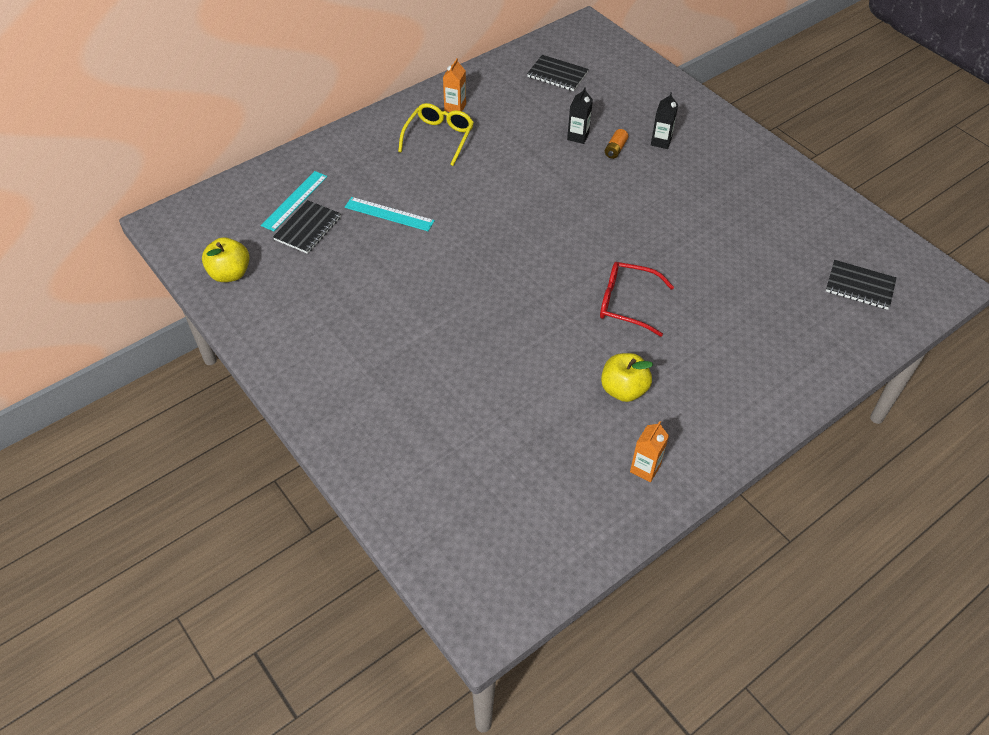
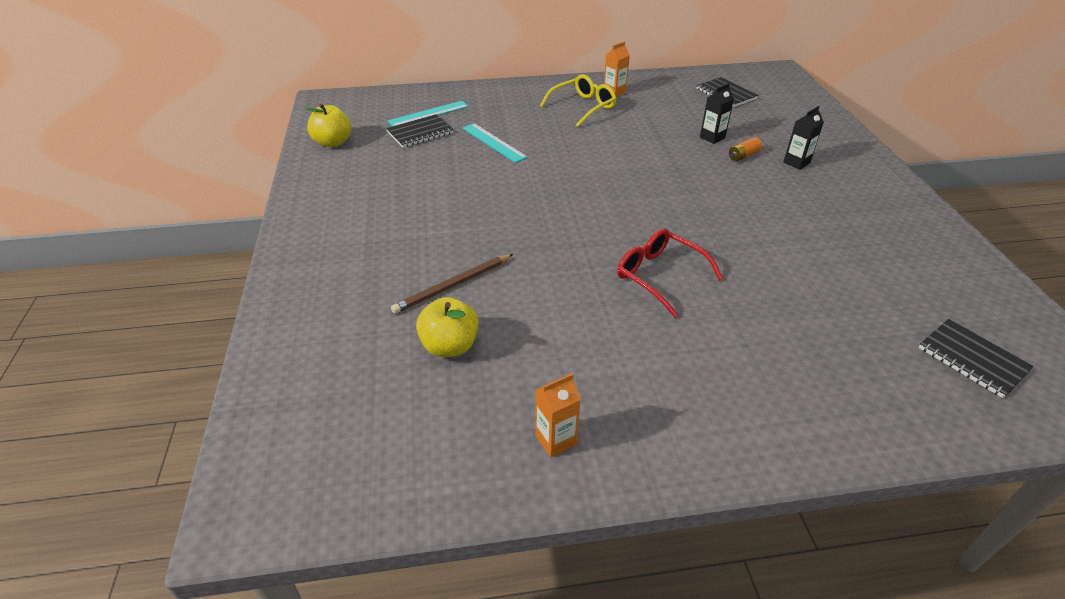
camera: 30 degrees right, 10 degrees down
yellow apple [601,353,653,402] -> yellow apple moved to [416,297,479,357]
none -> brown pencil [391,254,513,314]

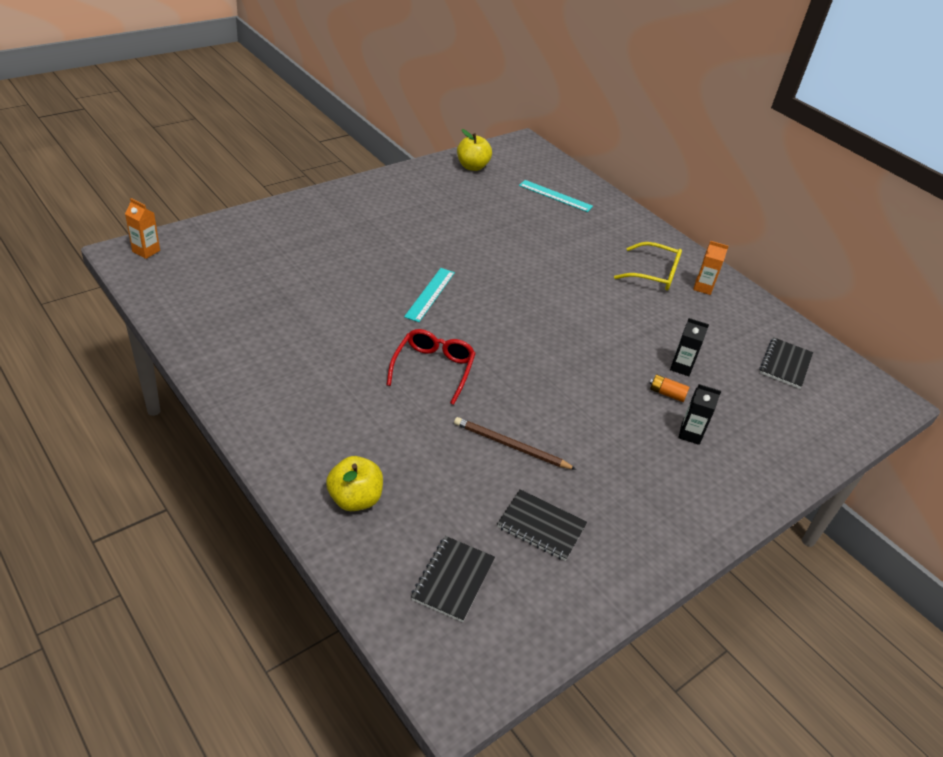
camera: 55 degrees right, 0 degrees up
black notebook [386,114,453,148] -> black notebook moved to [497,489,587,561]
brown pencil [391,254,513,314] -> brown pencil moved to [454,417,577,470]
yellow apple [416,297,479,357] -> yellow apple moved to [326,456,383,511]
turquoise ruler [462,123,528,163] -> turquoise ruler moved to [404,268,455,322]
orange carton [535,373,581,457] -> orange carton moved to [125,198,160,259]

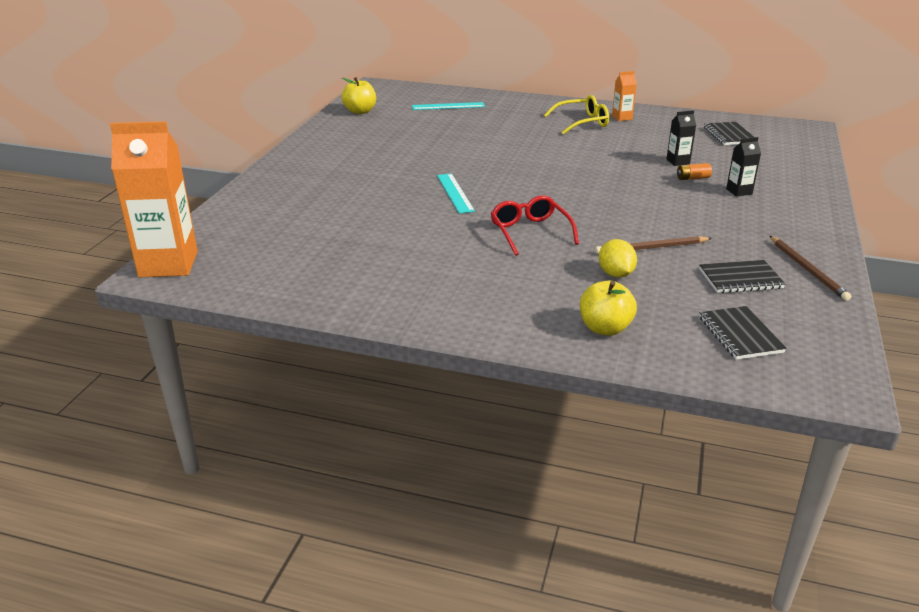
camera: 30 degrees left, 10 degrees down
orange carton [125,198,160,259] -> orange carton [110,121,198,277], size x2.24
none -> yellow lemon [599,239,637,278]
none -> brown pencil [770,236,851,301]

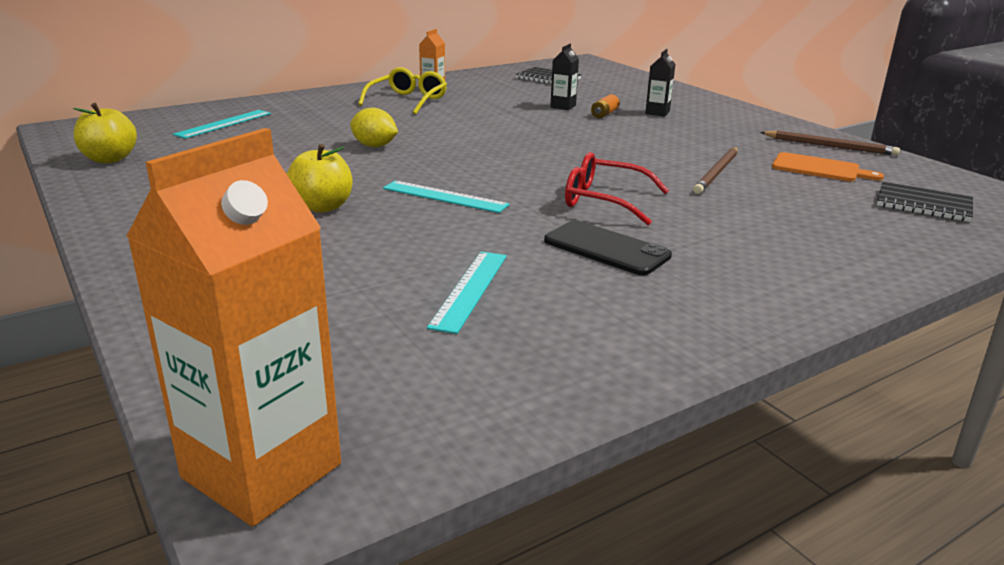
camera: 50 degrees left, 5 degrees down
yellow apple [580,281,637,336] -> yellow apple moved to [287,144,353,213]
yellow lemon [599,239,637,278] -> yellow lemon moved to [350,108,398,147]
black notebook [699,260,785,293] -> orange cutting board [772,152,884,181]
none -> turquoise ruler [427,252,507,334]
none -> black phone [544,220,672,275]

